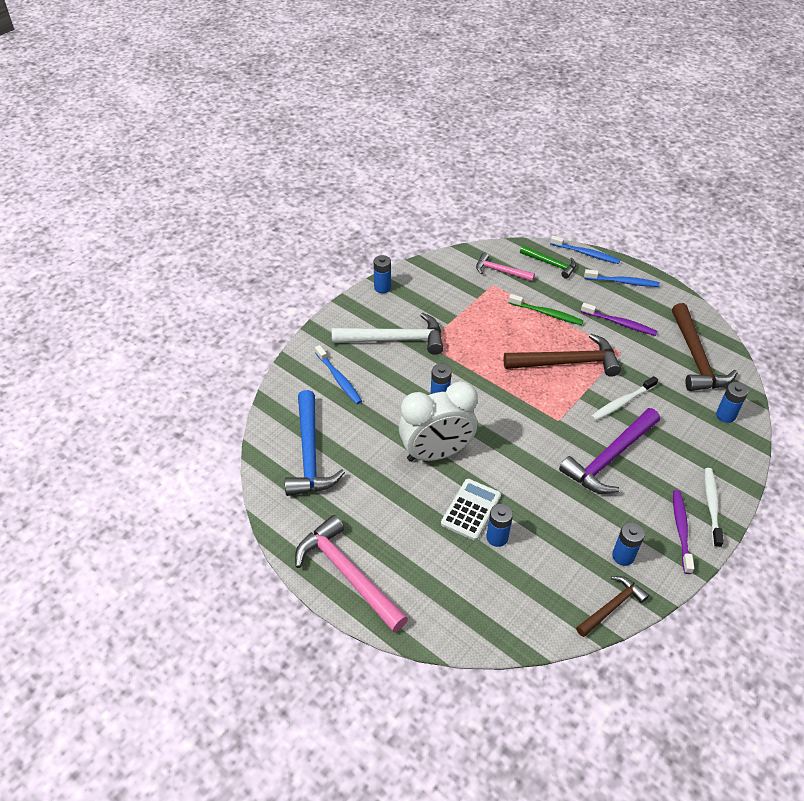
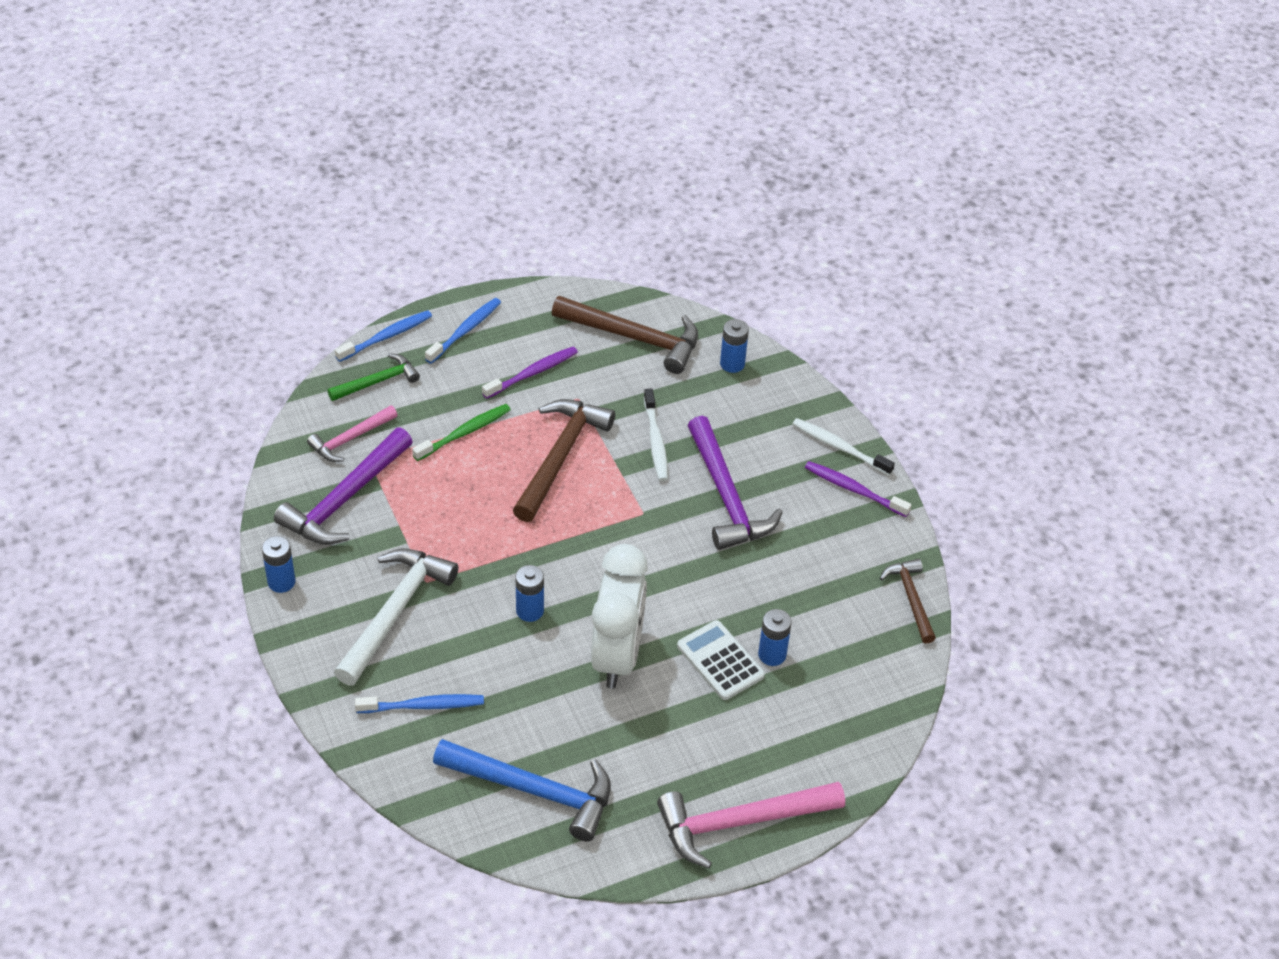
camera: 65 degrees left, 0 degrees up
blue battery [612,522,645,566] -> none
none -> purple hammer [274,427,413,545]

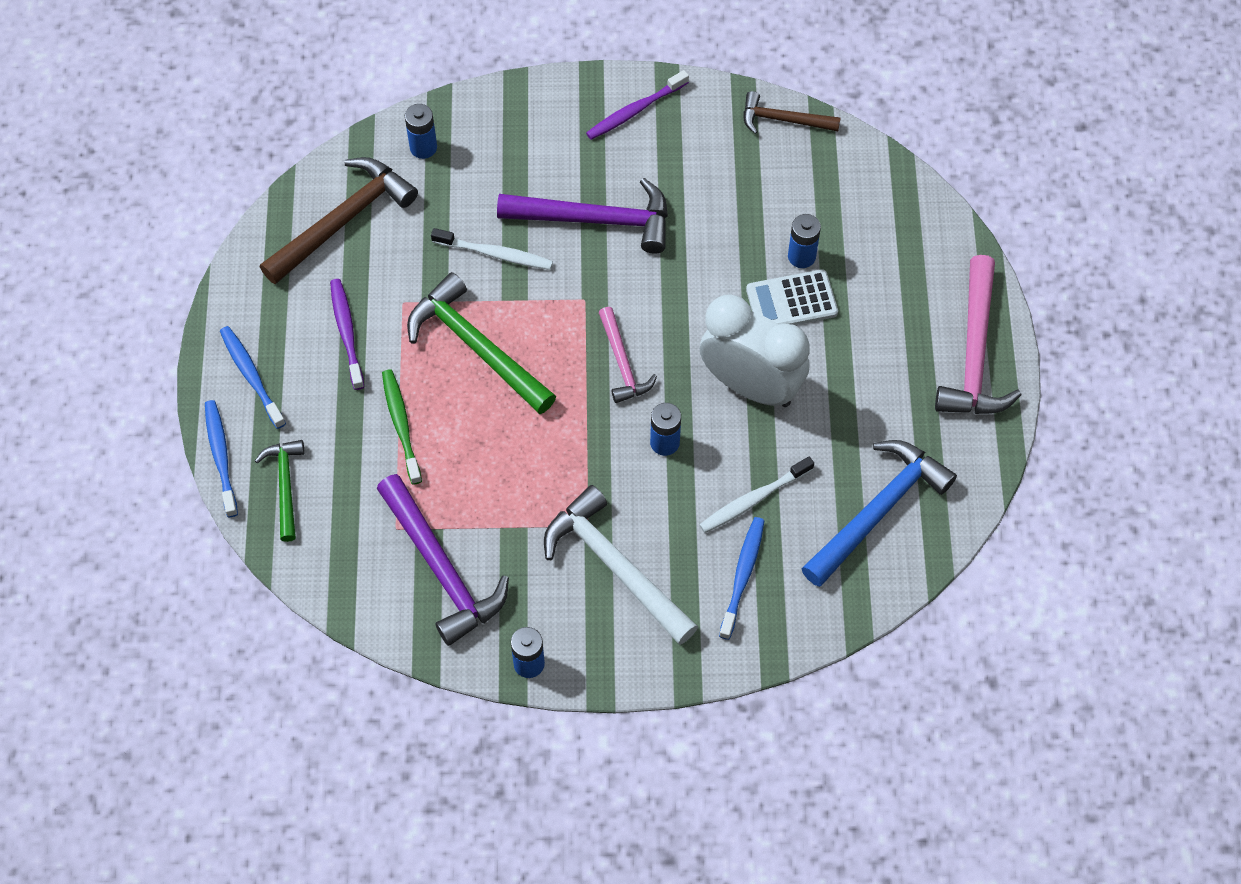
camera: 65 degrees left, 15 degrees up
pink hammer [307,405,397,462] -> pink hammer moved to [599,307,657,403]
brown hammer [513,399,615,522] -> green hammer [407,272,556,414]
white toothbrush [793,418,895,475] -> white toothbrush moved to [699,457,814,533]

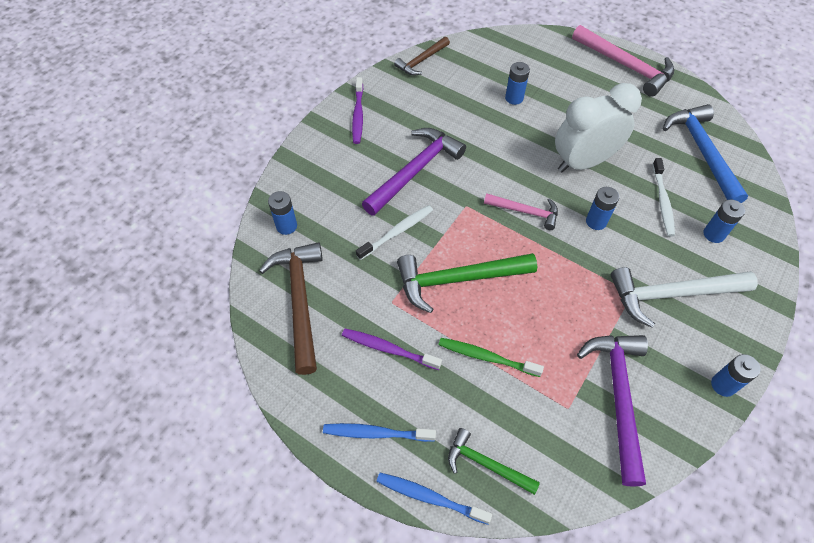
camera: 55 degrees left, 5 degrees down
purple hammer [377,474,509,646] -> purple hammer turned 90 degrees counterclockwise [577,335,648,487]
blue toothbrush [719,517,765,640] -> blue battery [704,200,745,243]
white calculator [746,269,838,325] -> none

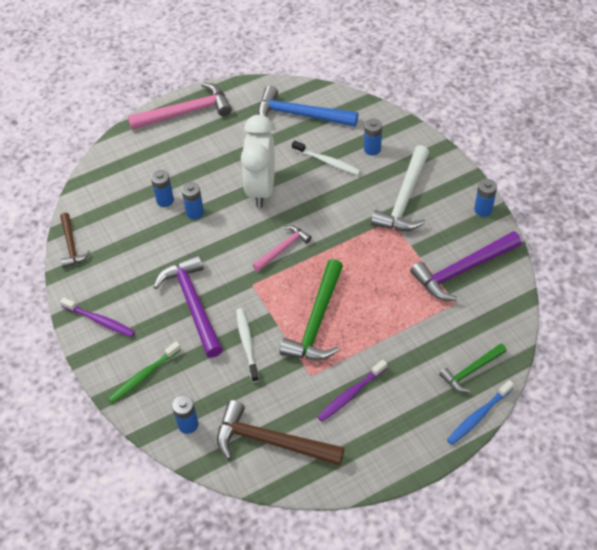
camera: 60 degrees left, 5 degrees down
blue toothbrush [323,423,436,442] -> none
green toothbrush [438,338,544,377] -> green toothbrush moved to [108,341,181,403]
purple hammer [577,335,648,487] -> purple hammer turned 60 degrees counterclockwise [410,231,522,301]
blue battery [586,187,619,230] -> blue battery moved to [182,182,204,219]

